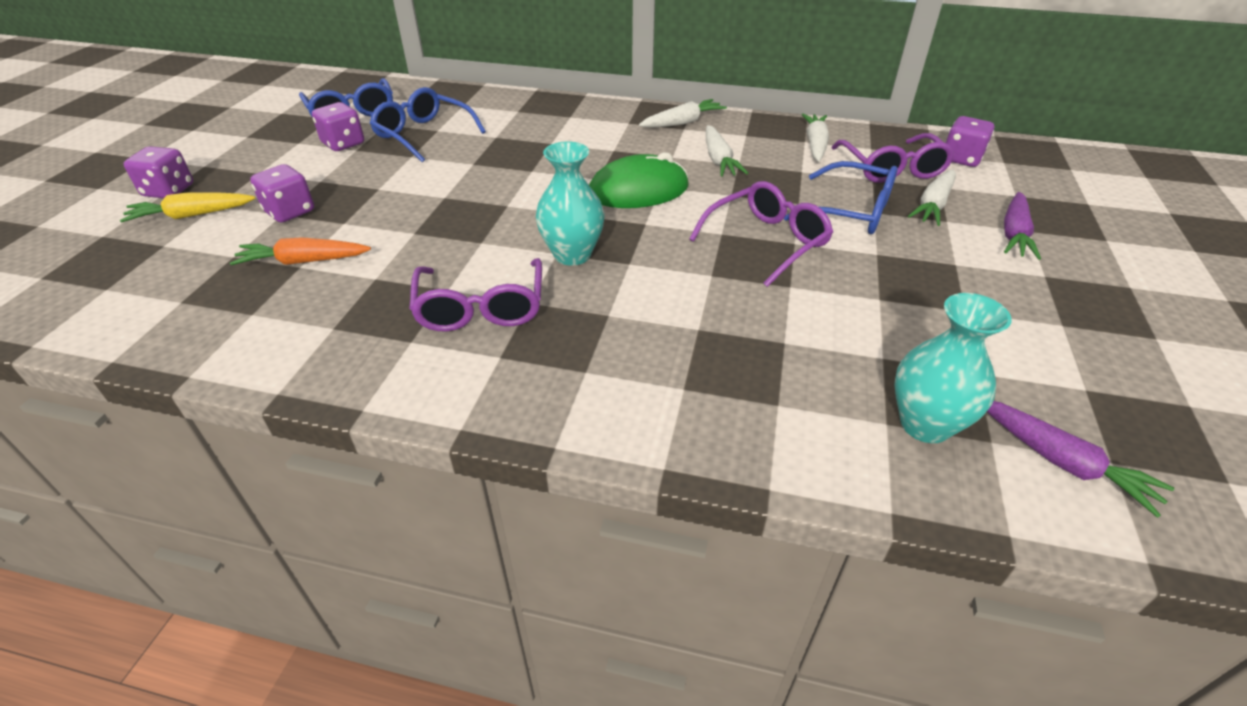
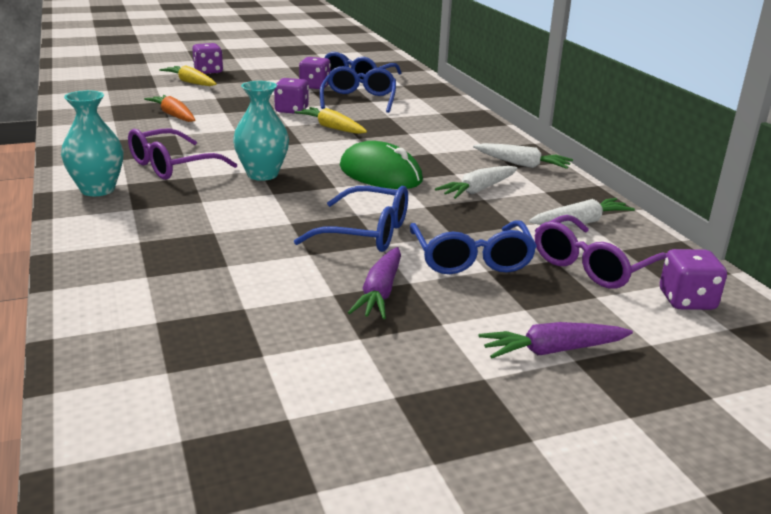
camera: 55 degrees right, 15 degrees down
purple dice [250,164,314,223] -> purple dice moved to [274,78,309,114]
purple glasses [689,181,833,287] -> blue glasses [294,186,408,252]
turquoise vase [894,293,1012,443] -> turquoise vase moved to [61,90,123,196]
white carrot [908,169,956,226] -> none
purple carrot [987,401,1174,518] -> purple carrot moved to [348,247,401,319]
none -> yellow carrot [294,107,367,134]

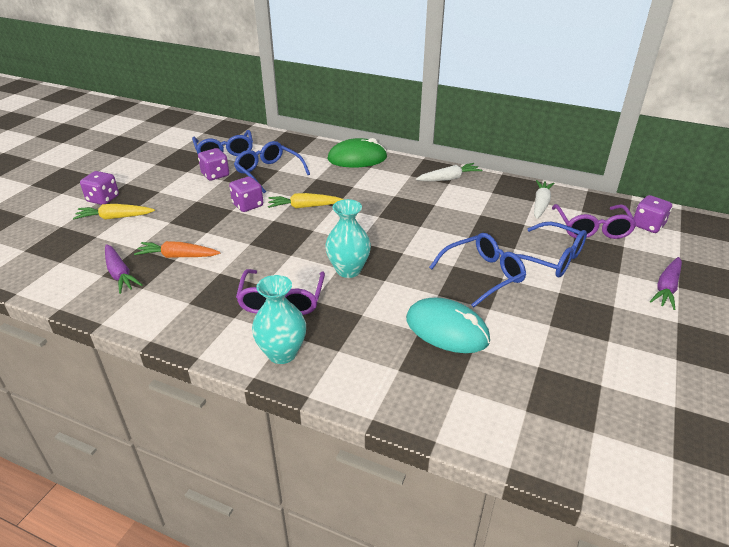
camera: 45 degrees left, 10 degrees up
green mouse [340,141,423,189] -> green mouse moved to [327,138,387,168]
purple carrot [348,247,401,319] -> purple carrot moved to [105,244,142,294]
white carrot [435,166,517,199] -> none
none -> turquoise mouse [406,297,490,353]

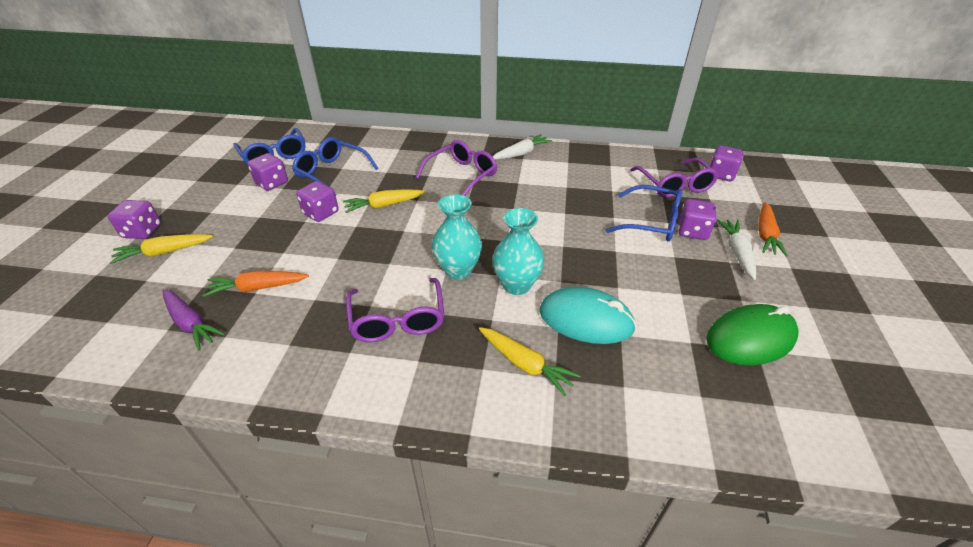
camera: 15 degrees left, 5 degrees up
turquoise vase [252,275,306,364] -> turquoise vase moved to [492,208,544,295]
green mouse [327,138,387,168] -> green mouse moved to [706,304,799,365]
blue glasses [429,233,526,308] -> none
white carrot [534,180,555,219] -> white carrot moved to [716,219,756,280]
purple carrot [650,257,682,310] -> orange carrot [758,202,788,257]
none -> purple glasses [416,140,497,196]
none -> yellow carrot [479,327,581,396]
none -> purple dice [678,199,717,240]

